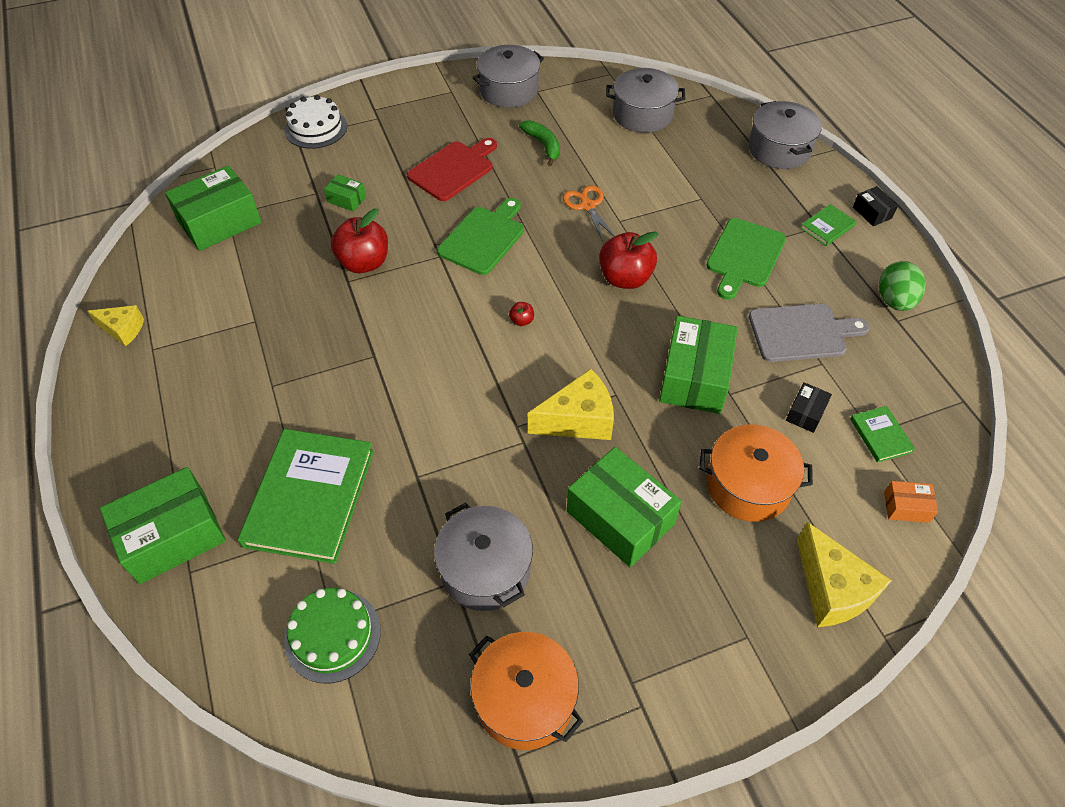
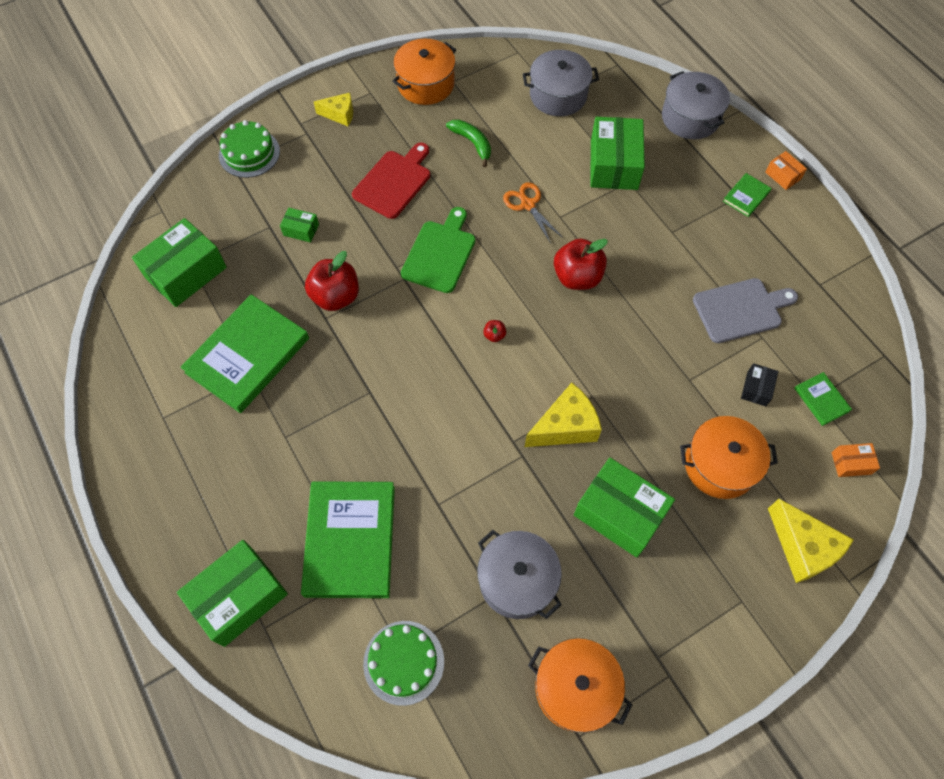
camera: 10 degrees left, 10 degrees up
yellow cheese [88,305,144,346] -> yellow cheese moved to [314,93,353,126]
white cake [285,95,347,149] -> green cake [219,120,280,178]
grey pot [472,45,544,108] -> orange pot [392,39,456,105]
green box [659,316,738,414] -> green box moved to [590,117,645,190]
green cutting board [706,218,786,300] -> none
black box [853,186,898,226] -> orange box [765,151,807,190]
green egg [879,261,926,311] -> none
none -> green book [181,294,309,413]

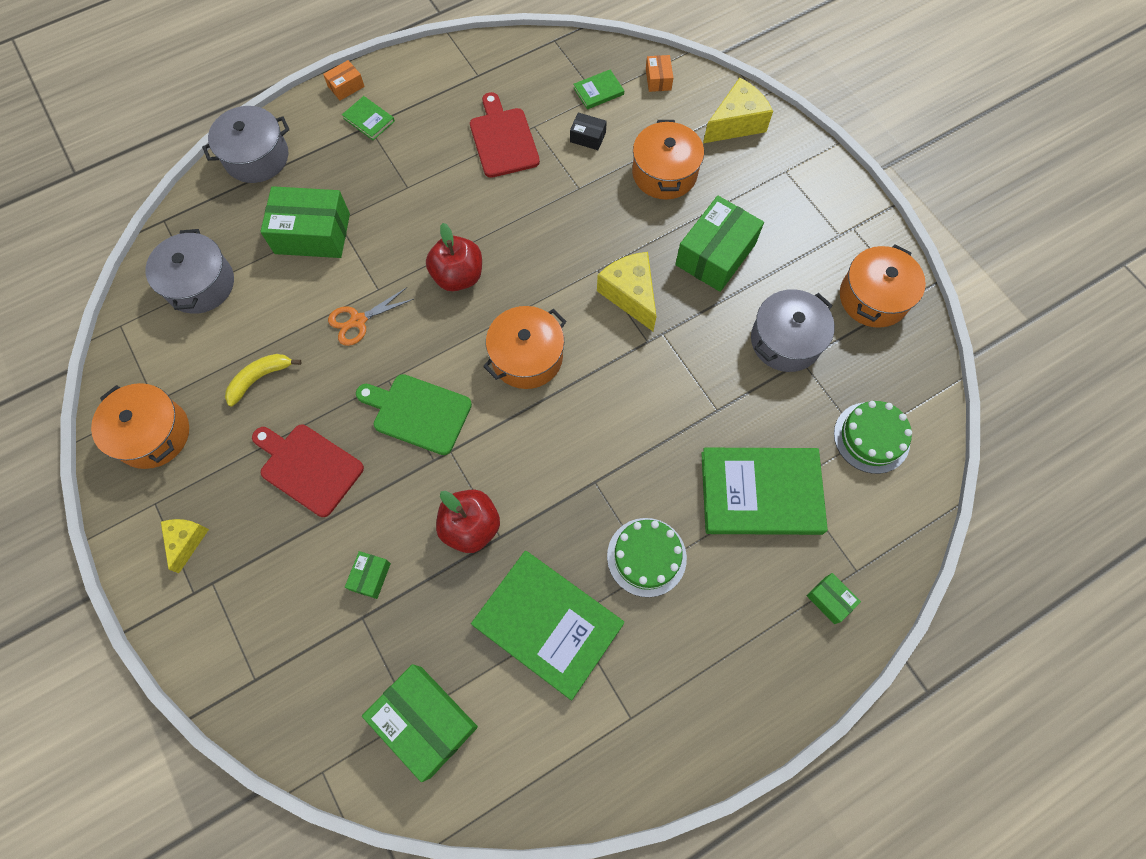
camera: 90 degrees left, 5 degrees up
green box [177,540,288,647] -> green box [807,573,861,624], size x0.47
green cake [219,120,280,178] -> green cake moved to [607,518,687,597]
green banana [446,120,491,167] -> yellow banana [225,354,302,406]
red apple [483,320,506,342] -> orange pot [483,306,566,389]
grey cutting board [693,278,798,343] -> red cutting board [470,92,540,178]

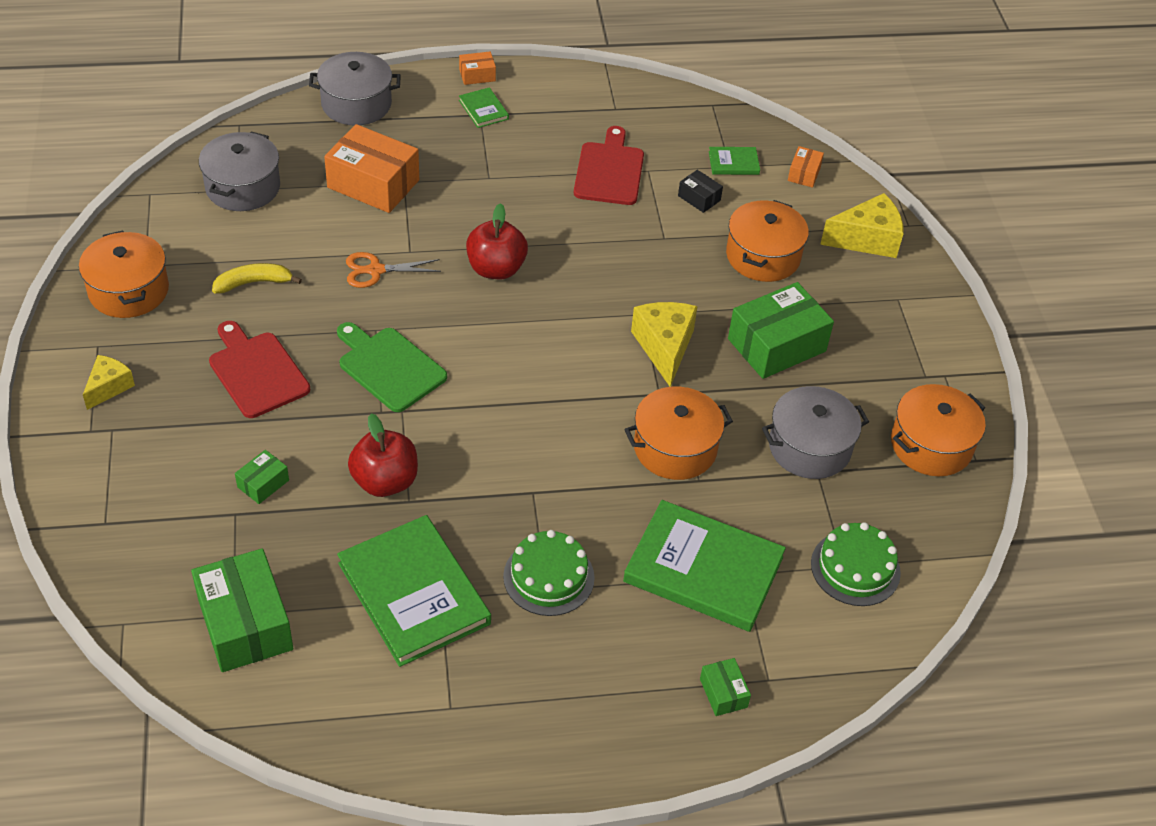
camera: 20 degrees right, 20 degrees down
green box [260,186,350,258] -> orange box [324,124,419,213]
orange pot [483,306,566,389] -> orange pot moved to [624,387,733,480]

